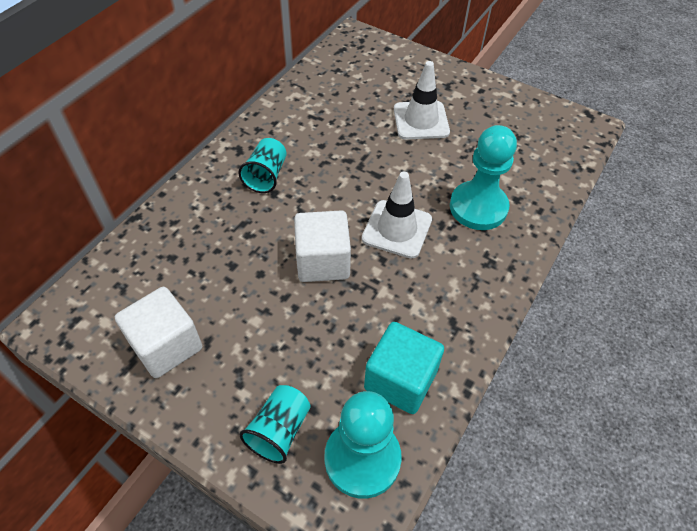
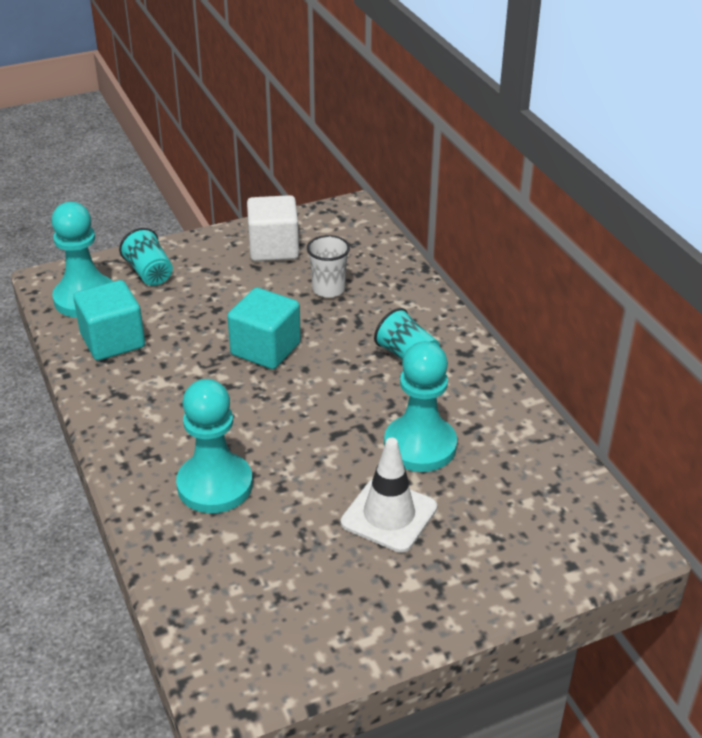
camera: 125 degrees right, 15 degrees down
white cube [294,210,351,282] -> turquoise cube [227,288,301,369]
white traffic cone [362,172,432,259] -> none
none -> white cup [307,235,350,298]
none -> turquoise pawn [384,341,457,472]

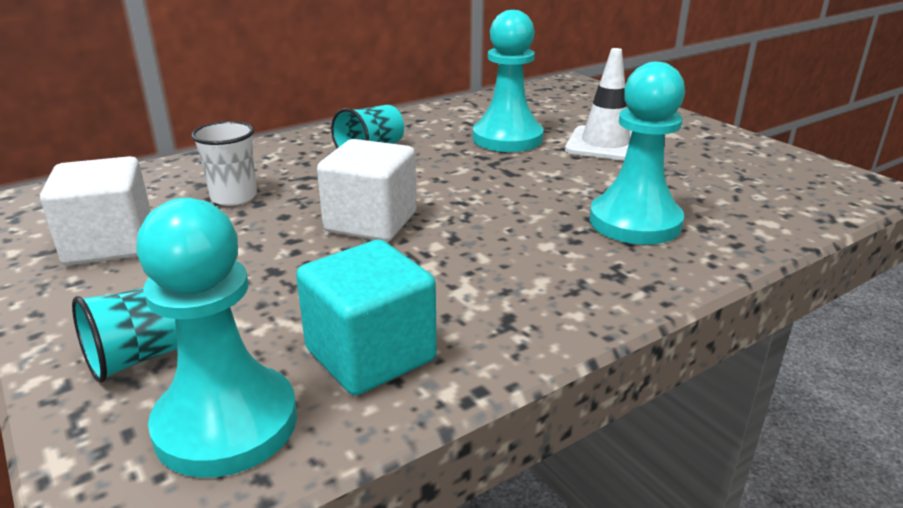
camera: 100 degrees left, 10 degrees down
turquoise cube [227,288,301,369] -> white cube [317,139,417,242]

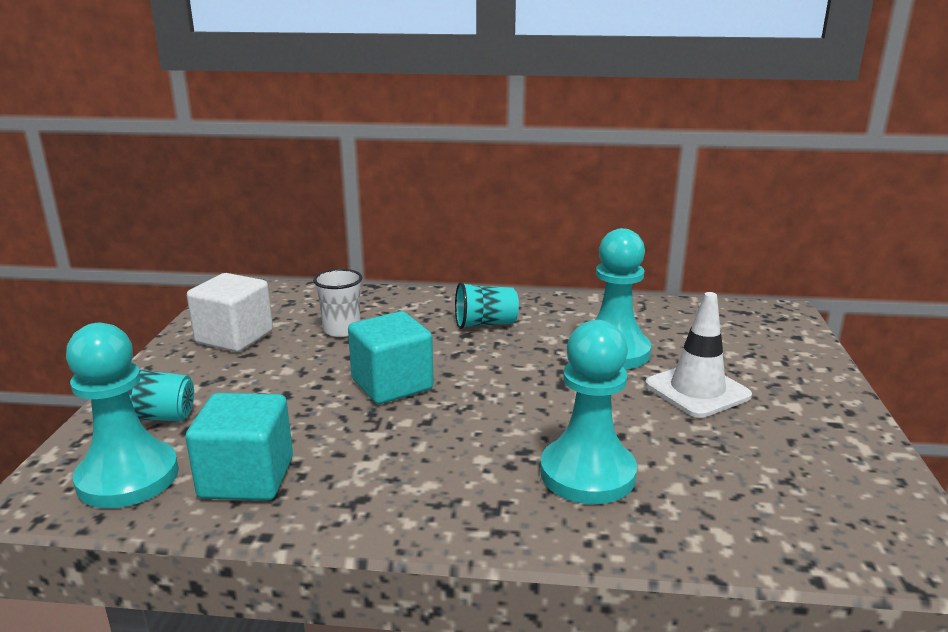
camera: 40 degrees right, 5 degrees down
white cube [317,139,417,242] -> turquoise cube [348,311,434,404]

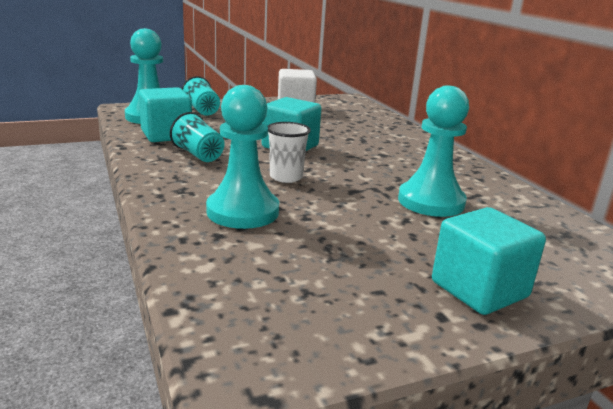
camera: 60 degrees right, 0 degrees up
white cup [313,269,362,337] -> white cup moved to [267,122,311,183]
turquoise cup [455,282,519,329] -> turquoise cup moved to [170,112,225,162]
white traffic cone [645,292,752,418] -> none
none -> turquoise cube [432,207,546,315]

